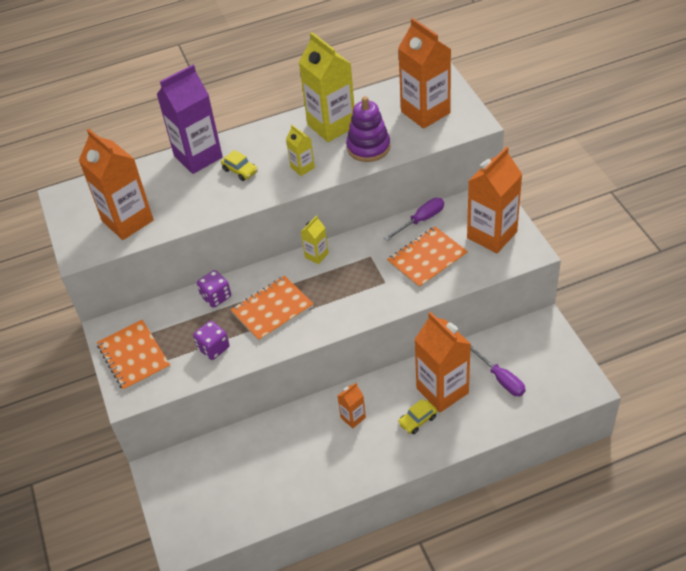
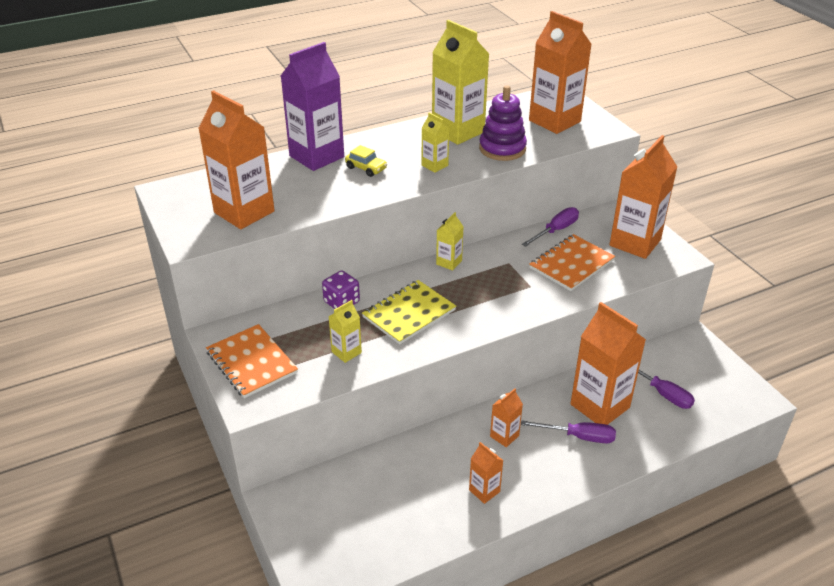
camera: 10 degrees left, 10 degrees down
purple dice [193,321,230,360] -> yellow carton [328,300,362,363]
orange notebook [231,276,313,342] -> yellow notebook [362,280,456,344]
yellow car [398,399,437,434] -> purple screwdriver [521,420,616,443]
none -> orange carton [469,442,503,504]

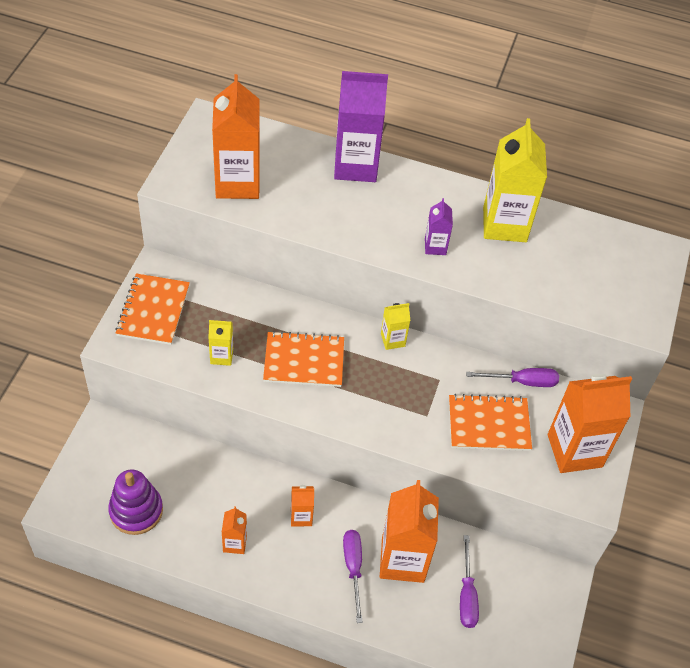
camera: 40 degrees right, 15 degrees up
purple dice [322,270,360,309] -> none
yellow car [345,145,387,177] -> none
yellow notebook [362,280,456,344] -> orange notebook [263,331,344,387]
yellow carton [422,112,449,173] -> purple carton [425,198,453,255]
purple stacking toy [479,85,527,161] -> purple stacking toy moved to [108,469,163,535]
purple screwdriver [521,420,616,443] -> purple screwdriver turned 150 degrees counterclockwise [343,530,363,623]
orange carton [529,11,592,134] -> none

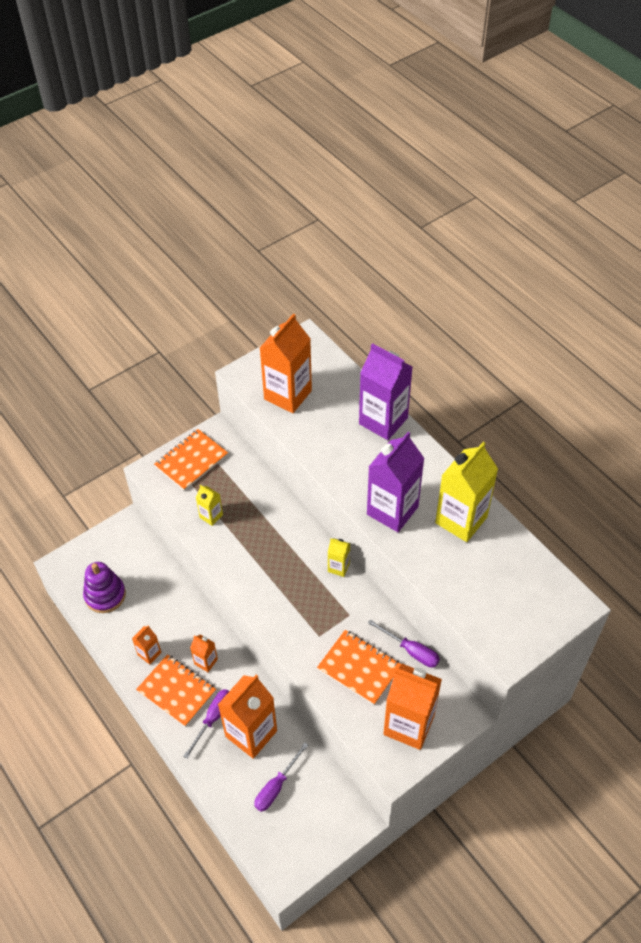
camera: 40 degrees right, 0 degrees up
orange notebook [263,331,344,387] -> orange notebook moved to [136,654,216,727]
purple carton [425,198,453,255] -> purple carton [367,432,425,532], size x2.09

